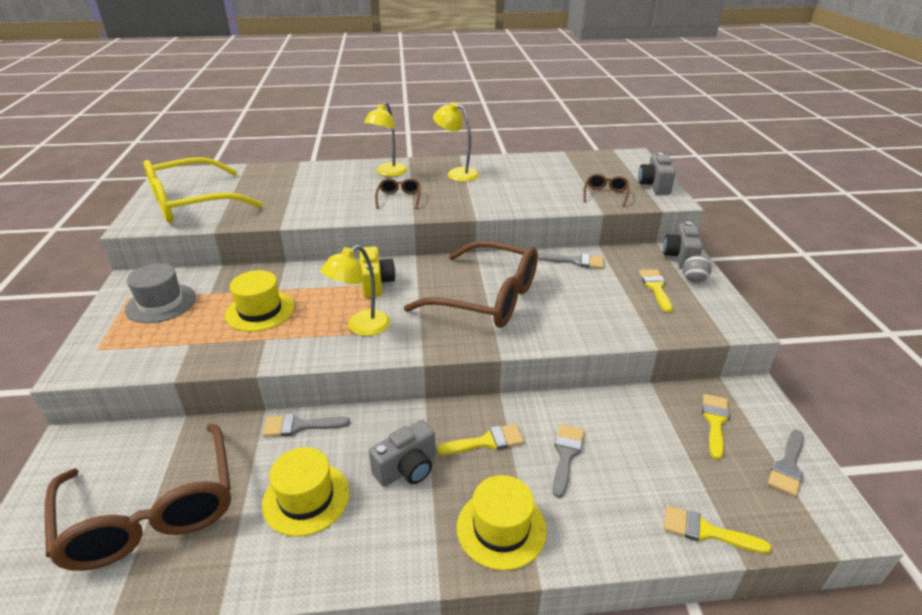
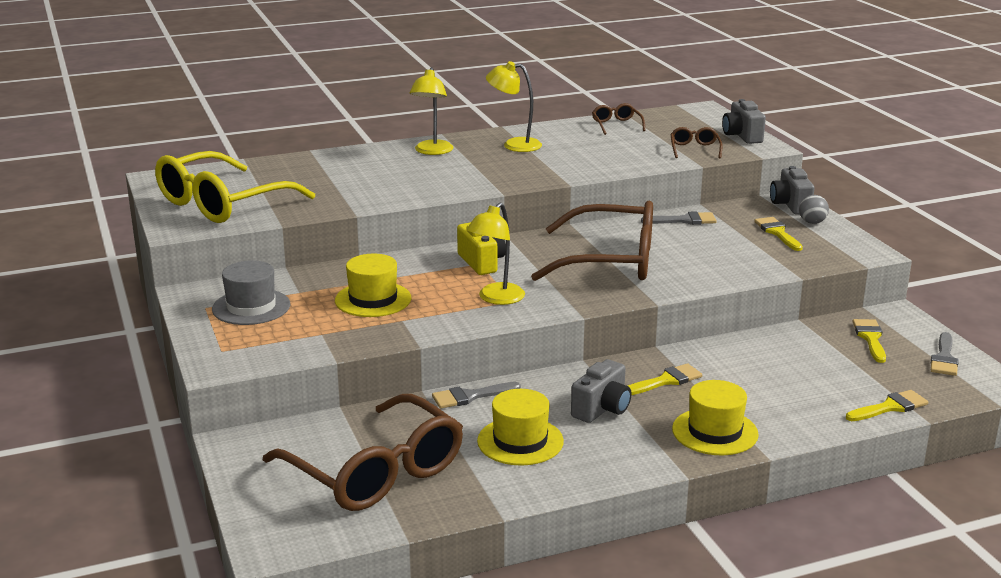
camera: 15 degrees left, 10 degrees down
brown glasses [375,178,421,209] -> brown glasses moved to [592,103,646,135]
grey brush [553,424,584,498] -> none
yellow brush [664,506,771,554] -> yellow brush turned 150 degrees clockwise [846,390,928,421]

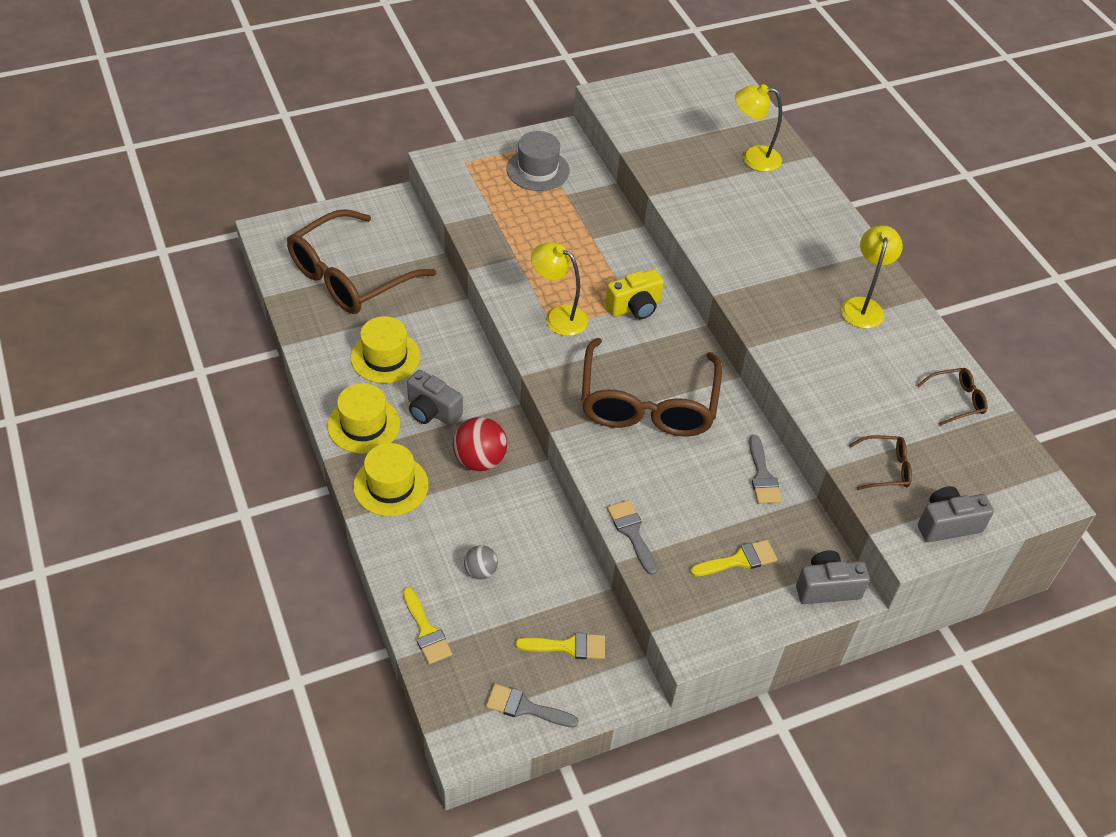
camera: 85 degrees right, 25 degrees up
yellow glasses [155,151,315,223] -> none
yellow hat [335,254,411,317] -> yellow hat moved to [327,383,400,454]
yellow lamp [410,67,453,155] -> yellow lamp moved to [735,84,782,172]
grey brush [432,382,521,409] -> grey brush moved to [607,500,657,575]
yellow brush [628,363,702,395] -> red ball [453,417,507,471]
grey ball [799,195,829,224] -> grey ball moved to [464,545,498,579]

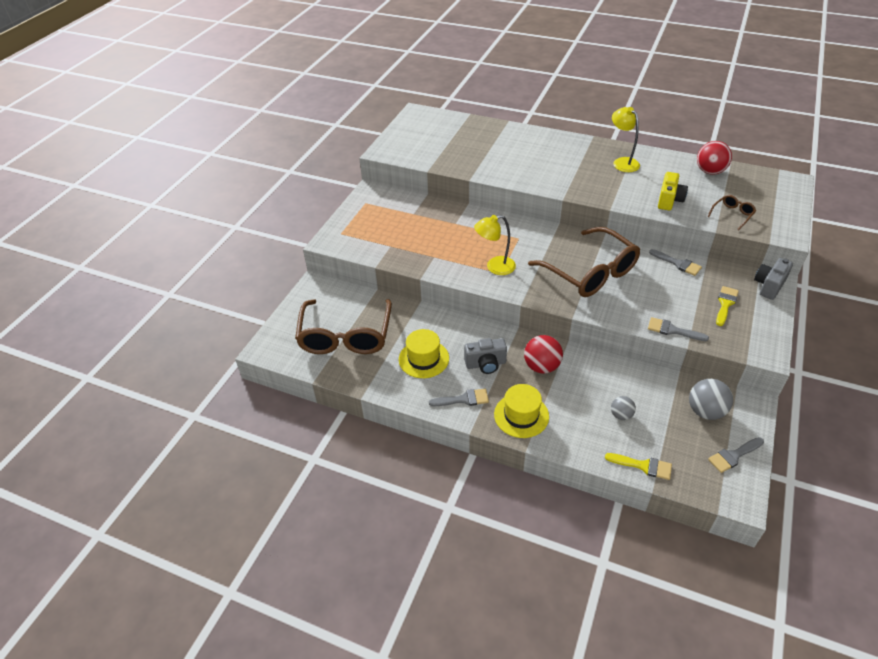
camera: 40 degrees left, 5 degrees down
yellow hat [327,383,400,454] -> grey brush [429,389,489,406]
grey hat [507,131,570,191] -> none
yellow brush [515,633,605,659] -> grey ball [689,379,733,420]
yellow camera [605,269,664,319] -> yellow camera moved to [658,172,688,211]
yellow lamp [735,84,782,172] -> none
brown glasses [917,368,988,426] -> red ball [697,141,732,175]
grey camera [918,486,994,542] -> none

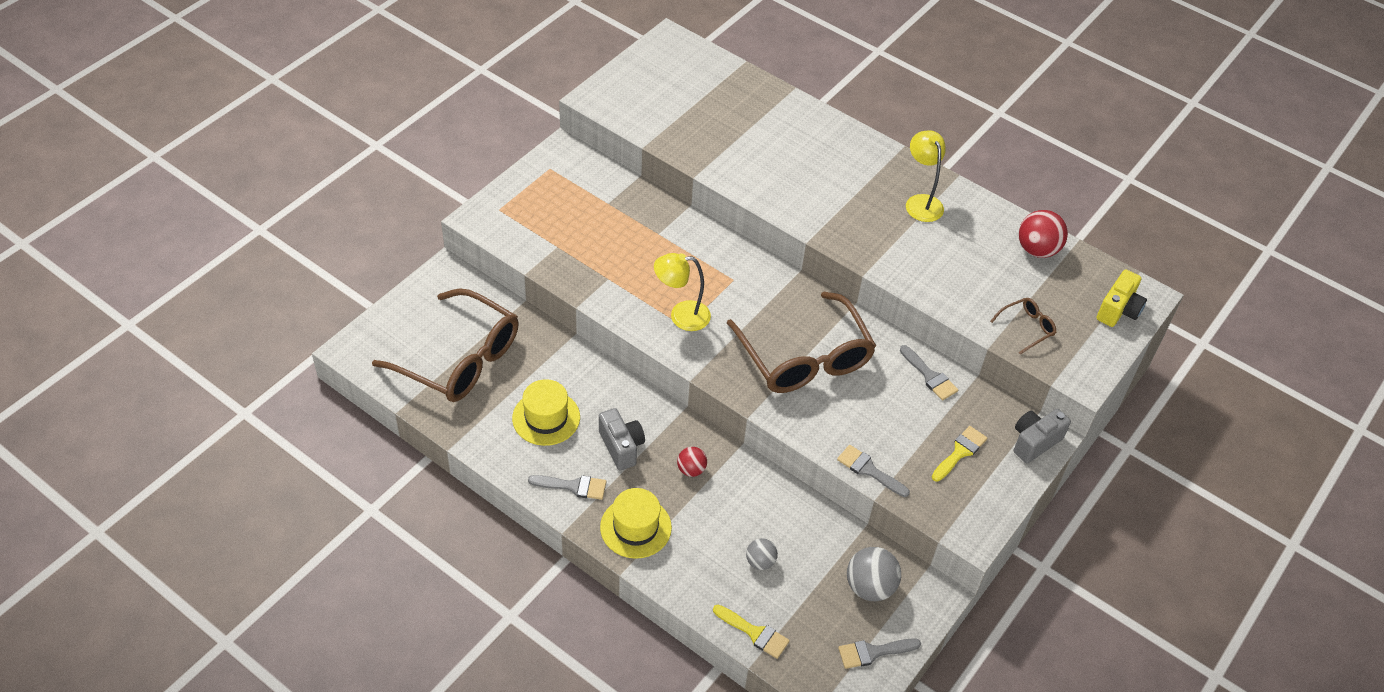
camera: 10 degrees right, 5 degrees up
brown glasses [295,299,392,354] -> brown glasses turned 75 degrees counterclockwise [372,288,519,402]
grey camera [464,338,507,374] -> grey camera turned 120 degrees counterclockwise [599,408,645,470]
red ball [524,335,563,374] -> red ball [677,447,707,477], size x0.59
yellow camera [658,172,688,211] -> yellow camera moved to [1096,269,1147,327]

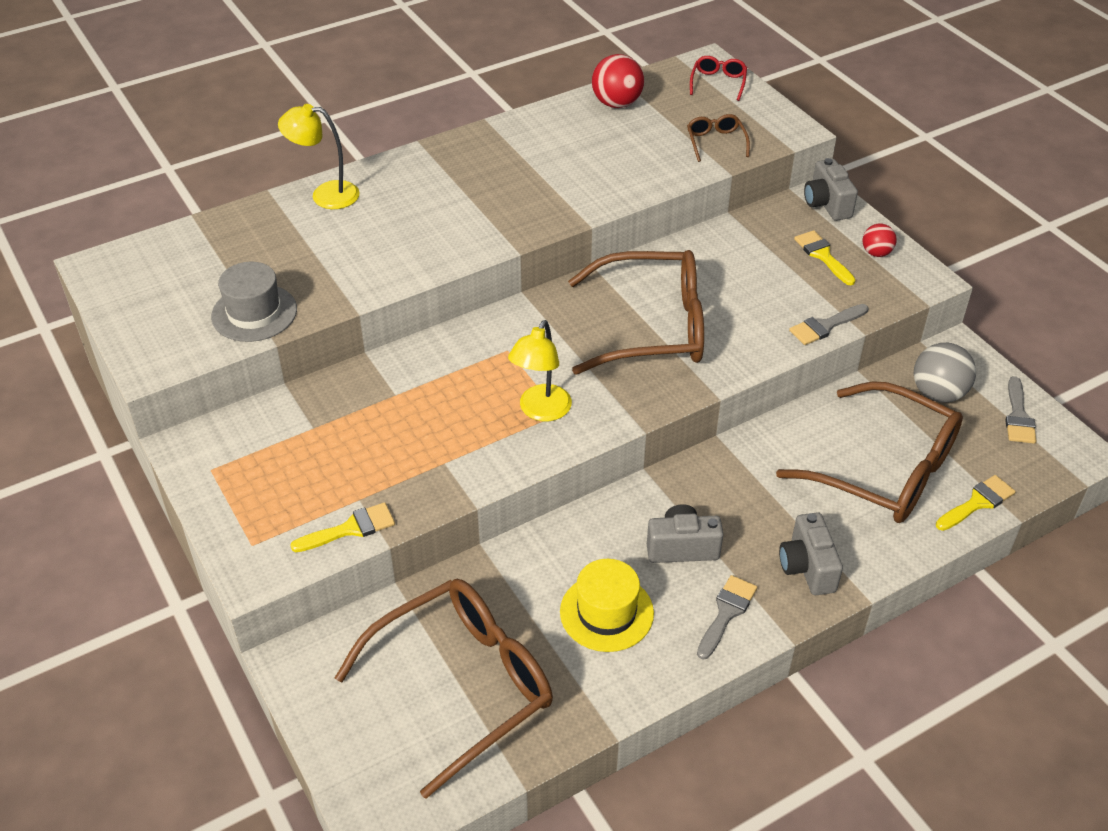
camera: 65 degrees left, 5 degrees down
yellow hat [600,488,672,559] -> grey camera [779,512,843,595]
red ball [677,447,707,477] -> red ball moved to [862,224,897,257]
grey ball [746,538,778,570] -> brown glasses [776,381,963,523]
grey brush [900,345,958,400] -> none
yellow lamp [906,130,946,222] -> yellow lamp moved to [278,104,360,209]
yellow camera [1096,269,1147,327] -> red glasses [690,56,747,101]
none -> grey hat [211,262,297,342]
none -> yellow brush [290,502,395,552]

